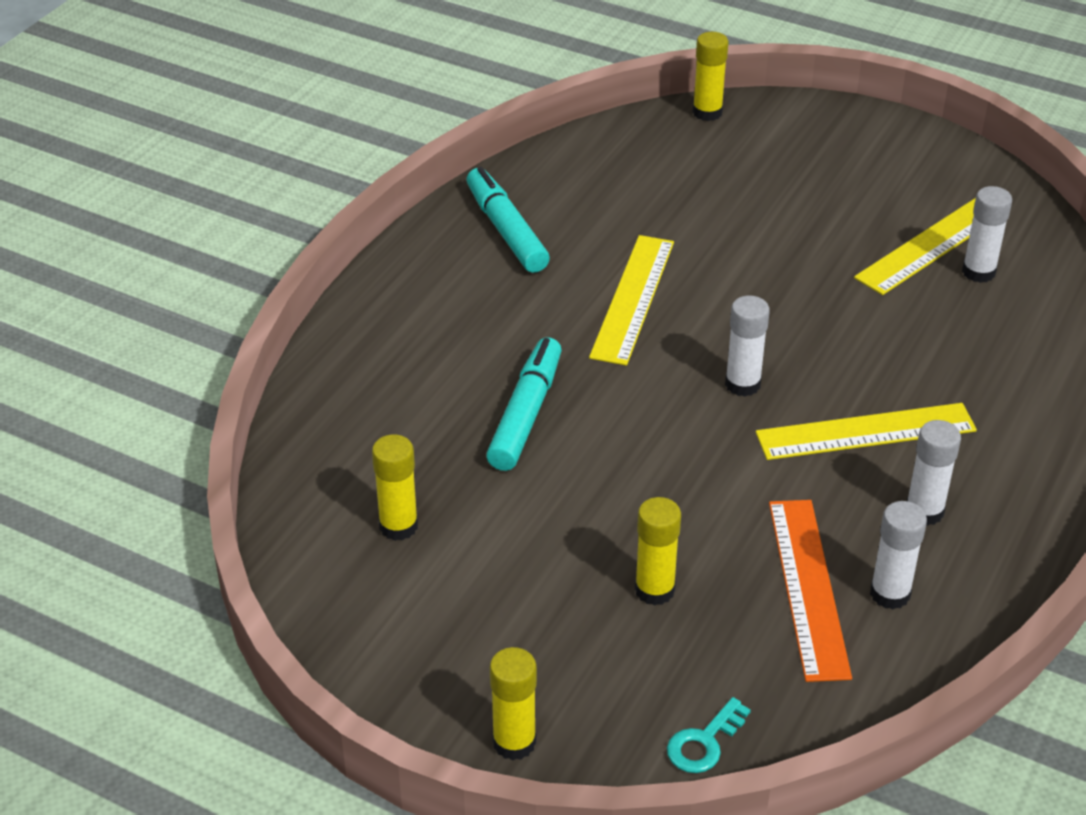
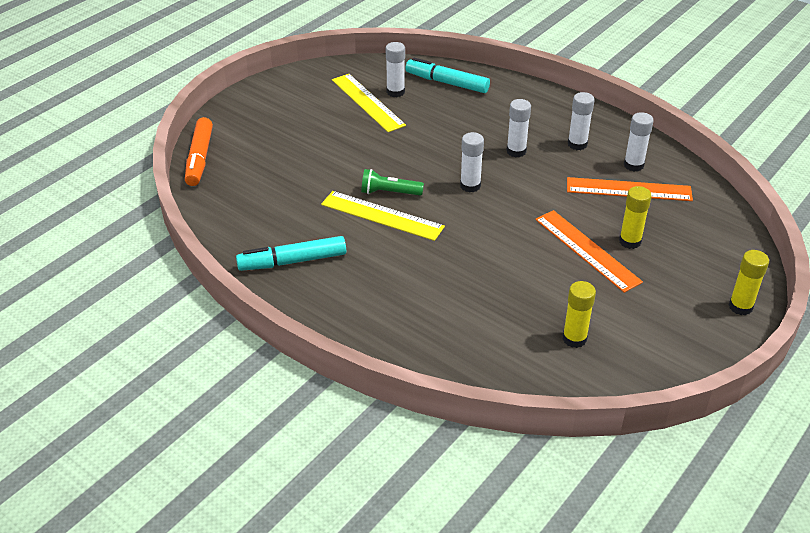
camera: 80 degrees left, 0 degrees up
turquoise marker [486,337,562,471] -> turquoise marker moved to [405,58,490,93]
turquoise key [667,697,751,773] -> none
yellow glue stick [693,32,729,121] -> orange marker [185,117,213,186]
yellow ruler [756,403,977,460] -> white glue stick [506,99,531,157]
none -> green flashlight [361,169,424,196]
none -> orange ruler [535,210,643,293]

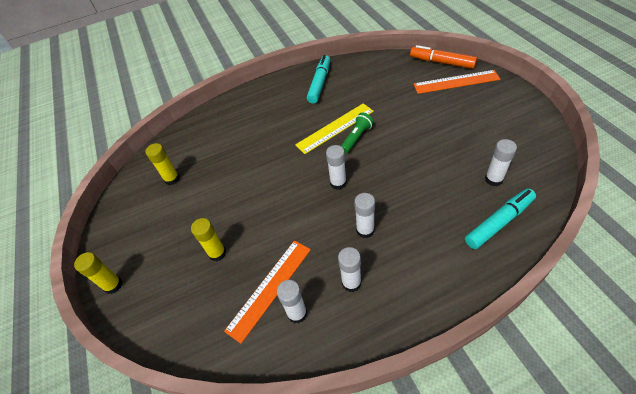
camera: 125 degrees right, 10 degrees up
yellow ruler [332,74,406,132] -> none
orange ruler [535,210,643,293] -> orange ruler moved to [413,70,500,94]

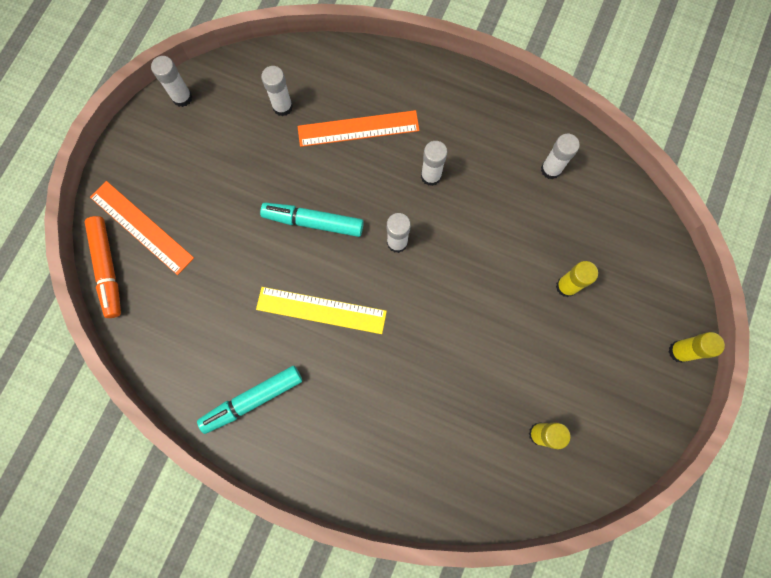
camera: 140 degrees left, 25 degrees up
orange ruler [224,240,311,344] -> orange ruler moved to [298,110,420,147]
white glue stick [338,247,361,292] -> white glue stick moved to [151,56,192,107]
green flashlight [341,112,374,153] -> none
turquoise marker [465,189,536,249] -> turquoise marker moved to [260,203,364,237]

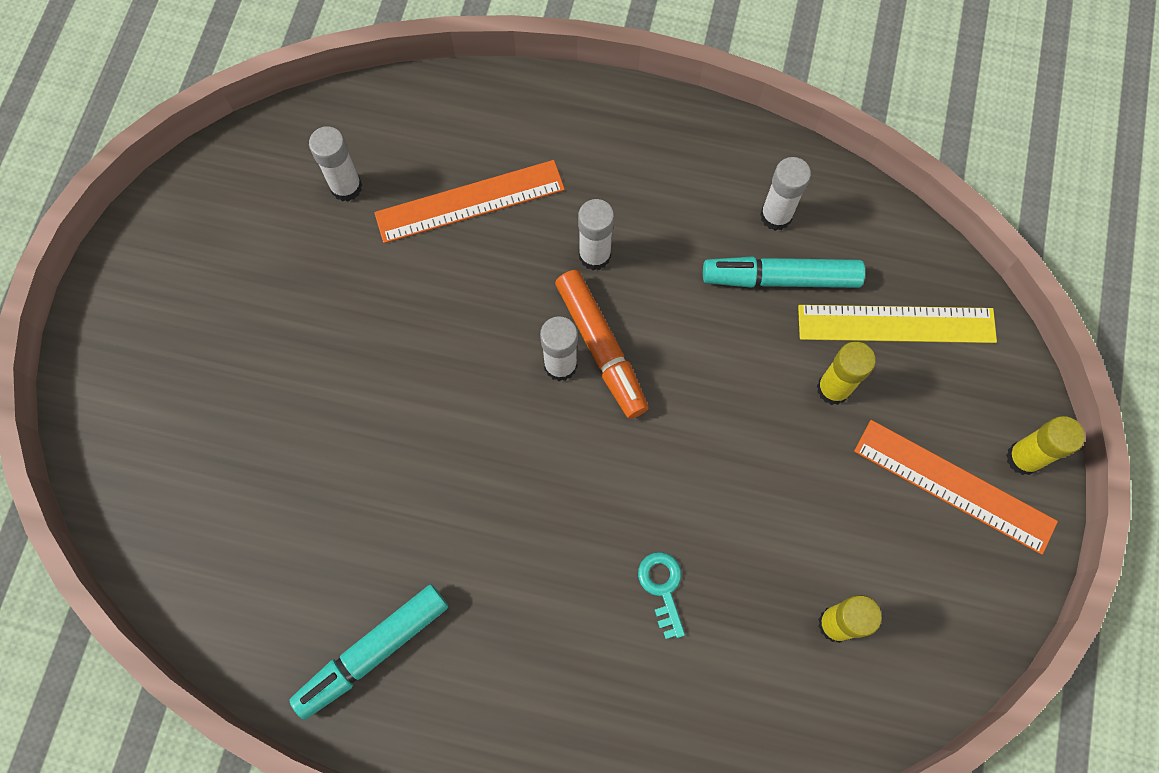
camera: 10 degrees left, 5 degrees down
orange marker [85,216,121,318] -> orange marker moved to [555,270,649,419]
orange ruler [90,181,194,275] -> orange ruler moved to [854,420,1058,555]
white glue stick [151,56,192,107] -> none
yellow ruler [256,287,387,334] -> yellow ruler moved to [798,305,997,343]
turquoise marker [260,203,364,237] -> turquoise marker moved to [703,256,865,288]
none -> turquoise key [638,552,685,639]

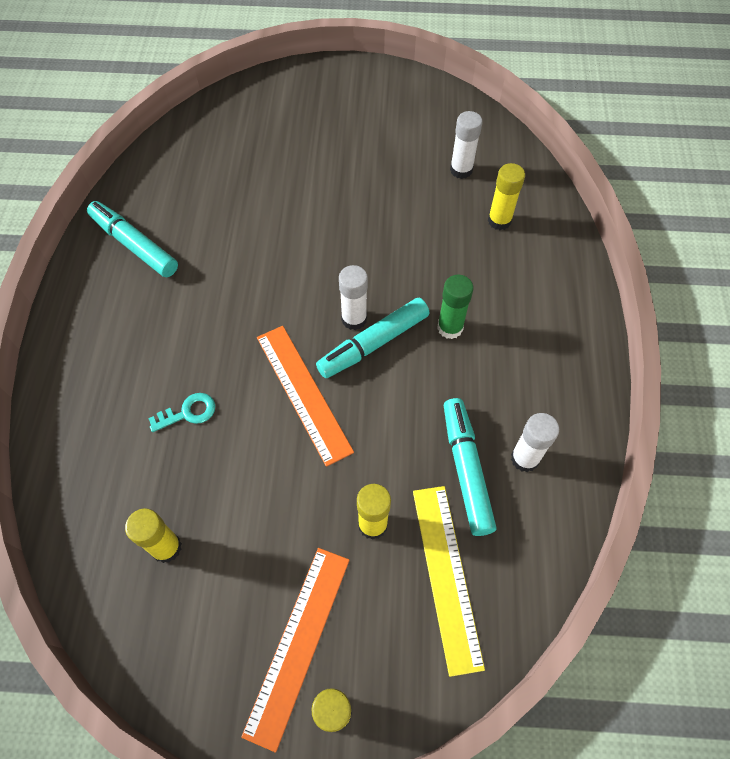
camera: 80 degrees right, 10 degrees down
orange ruler [374,160,565,243] -> orange ruler moved to [257,326,354,467]
orange marker [555,270,649,419] -> turquoise marker [316,298,430,378]
white glue stick [578,199,614,270] -> green glue stick [437,275,473,339]
none -> yellow glue stick [488,163,525,230]

